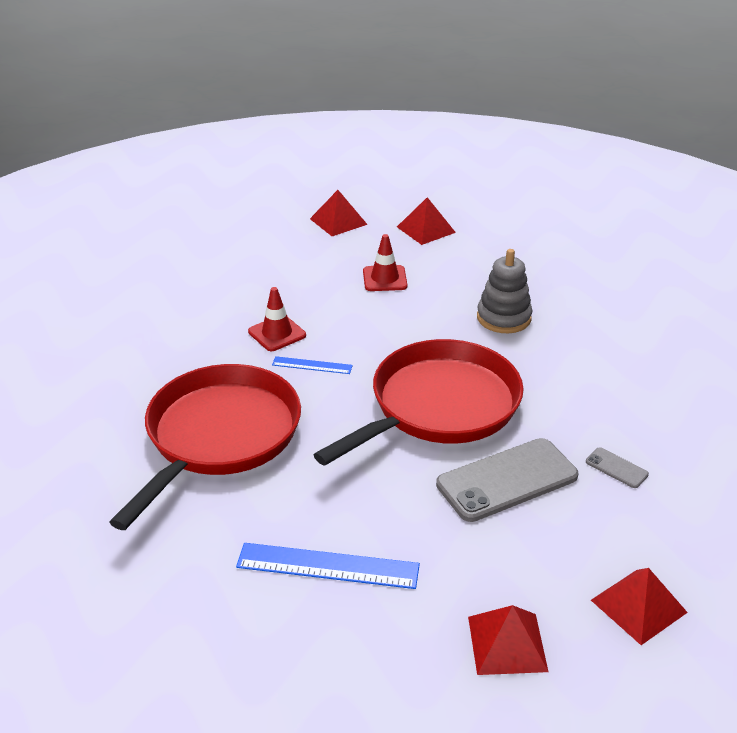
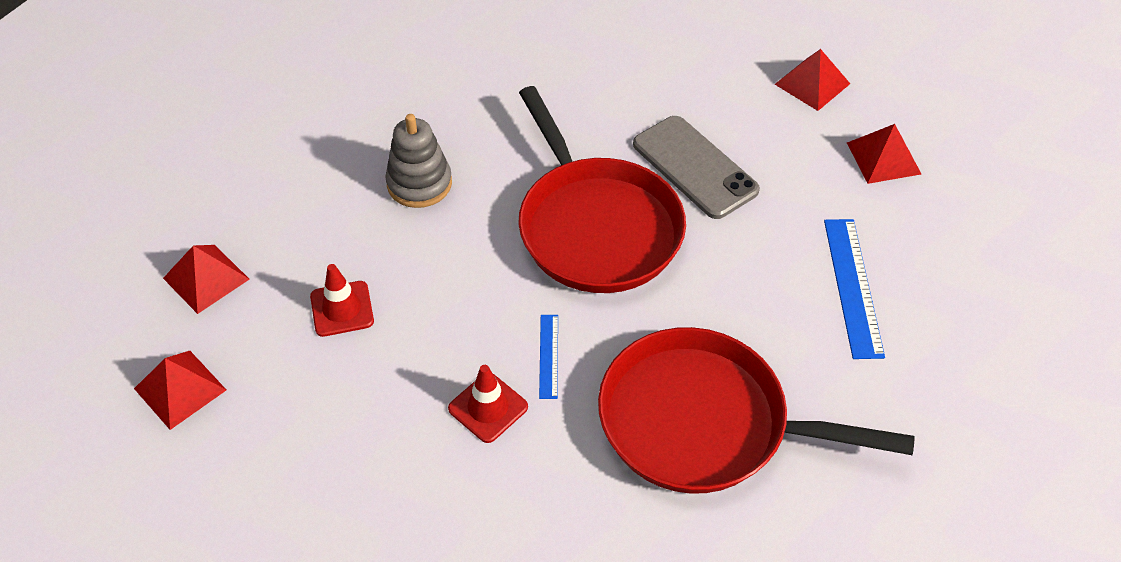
camera: 100 degrees left, 15 degrees up
red pan [313,339,524,466] -> red pan turned 150 degrees counterclockwise [518,86,686,293]
grey phone [586,448,649,488] -> none

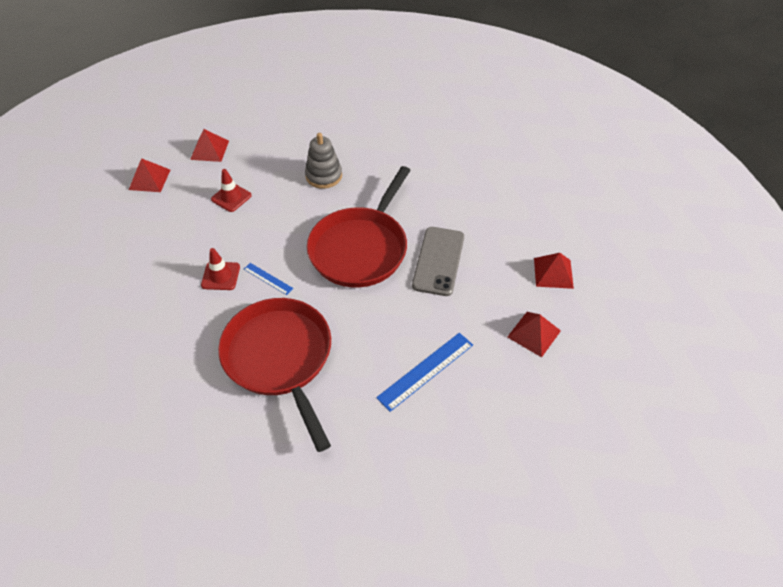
camera: 50 degrees right, 0 degrees up
blue ruler [539,315,558,399] -> blue ruler turned 75 degrees clockwise [244,263,293,295]

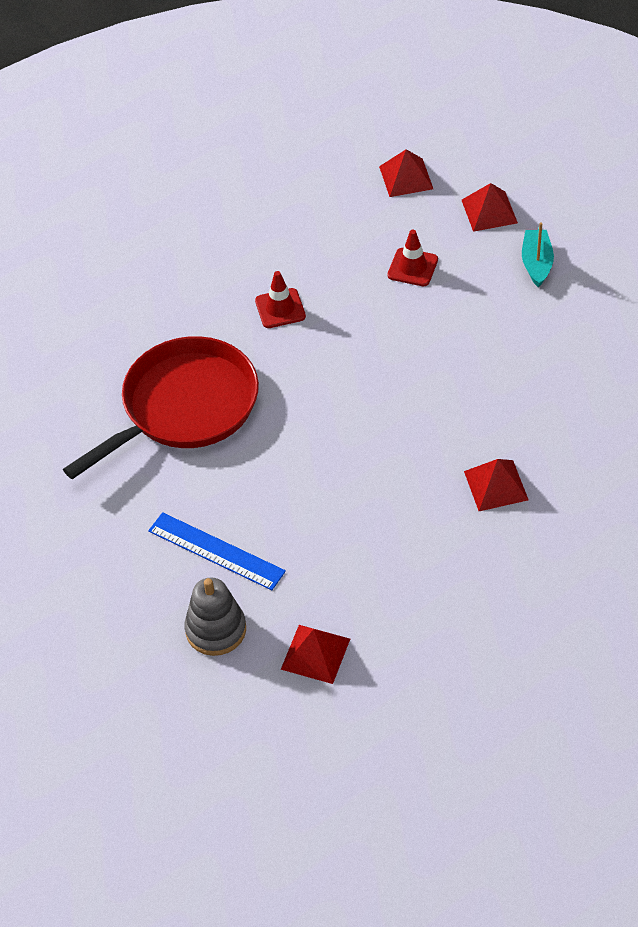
camera: 75 degrees right, 0 degrees up
blue ruler [244,263,293,295] -> none
grey stacking toy [305,133,342,189] -> grey stacking toy moved to [184,578,246,656]
red pan [307,166,411,287] -> none
grey phone [412,227,464,296] -> none
red pyramid [534,253,574,289] -> red pyramid moved to [464,459,528,511]
none -> turquoise boat [522,222,554,288]

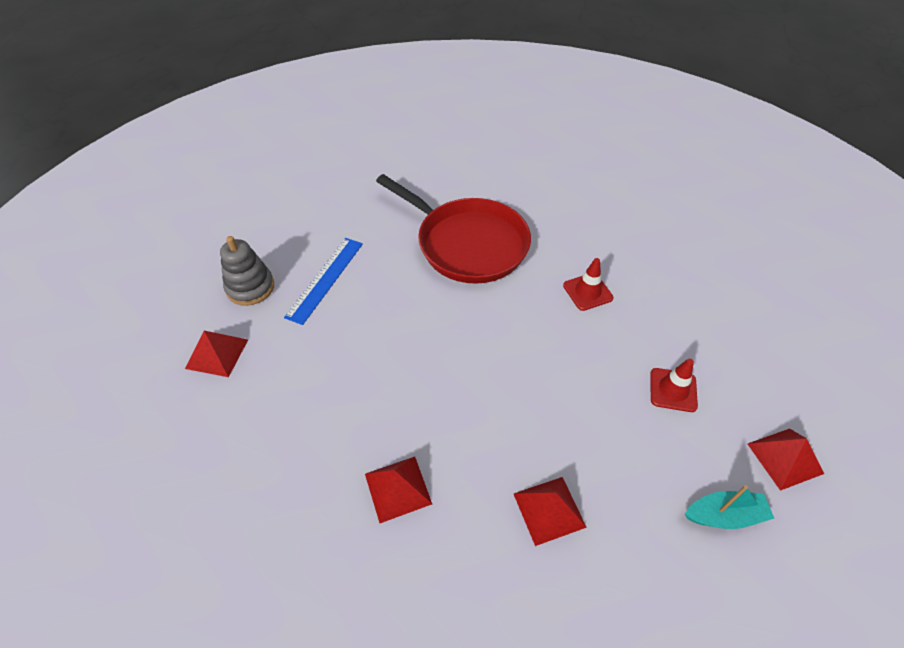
camera: 80 degrees right, 0 degrees up
red pyramid [379,149,433,197] -> red pyramid moved to [514,477,587,546]

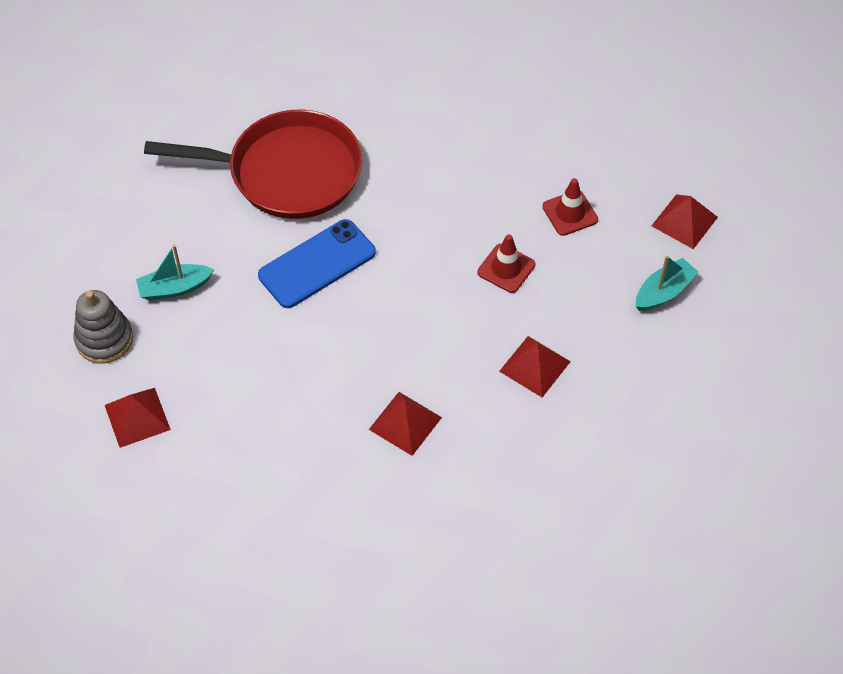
camera: 35 degrees left, 5 degrees up
blue ruler [284,238,363,325] -> turquoise boat [136,245,214,300]
red traffic cone [563,258,613,311] -> red traffic cone moved to [477,234,535,293]
none -> blue phone [258,219,376,308]

